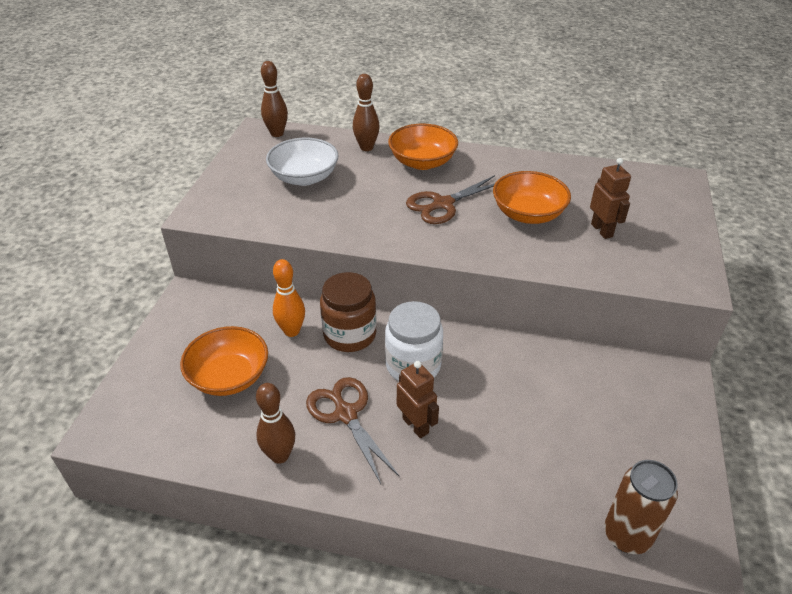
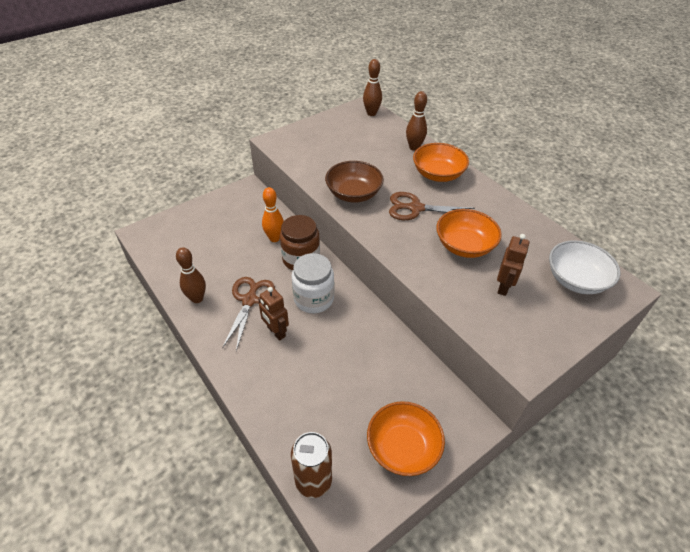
camera: 40 degrees right, 5 degrees up
orange bowl [180,326,268,396] -> orange bowl moved to [367,401,445,476]
white bowl [266,138,339,186] -> white bowl moved to [549,240,621,294]
brown robot [397,361,439,438] -> brown robot turned 135 degrees clockwise [258,287,289,341]
none -> brown bowl [325,161,384,203]

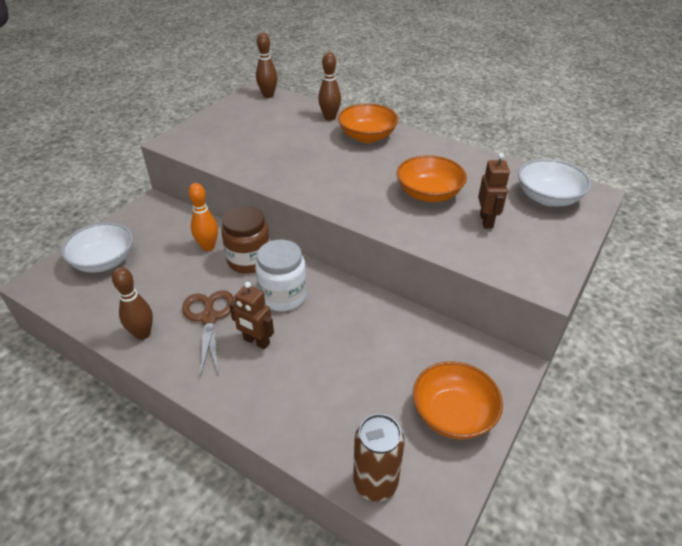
camera: 20 degrees left, 5 degrees down
brown bowl [325,161,384,203] -> none
brown scissors [389,192,475,220] -> none
none -> white bowl [61,222,133,273]

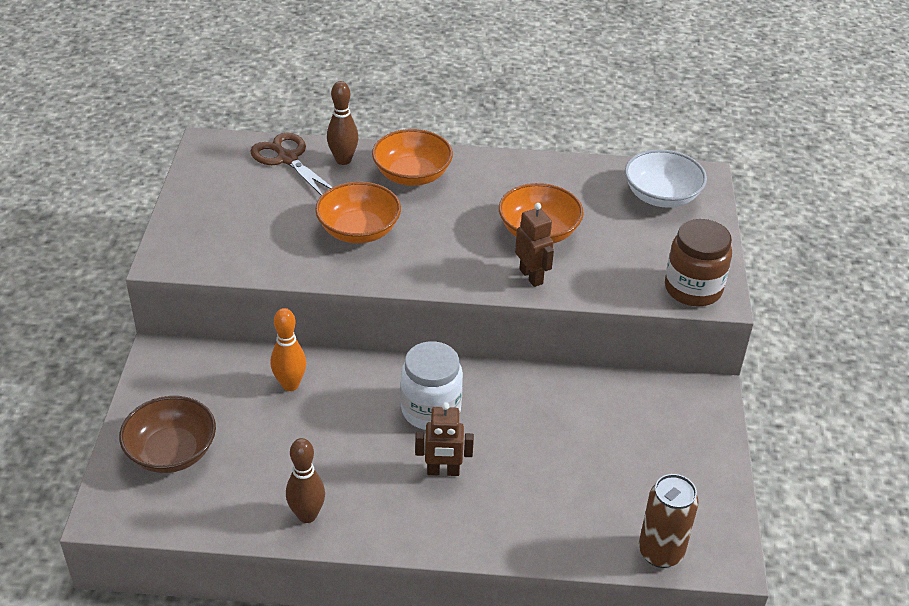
camera: 30 degrees left, 0 degrees up
white bowl [61,222,133,273] -> brown bowl [119,396,216,473]
brown scissors [182,290,235,378] -> brown scissors moved to [250,132,332,195]
brown jar [221,206,270,274] -> brown jar moved to [665,219,732,306]
brown bowling pin [256,32,278,98] -> none
orange bowl [413,361,503,440] -> orange bowl moved to [315,182,401,243]
brown robot [478,153,510,228] -> brown robot moved to [515,203,554,287]

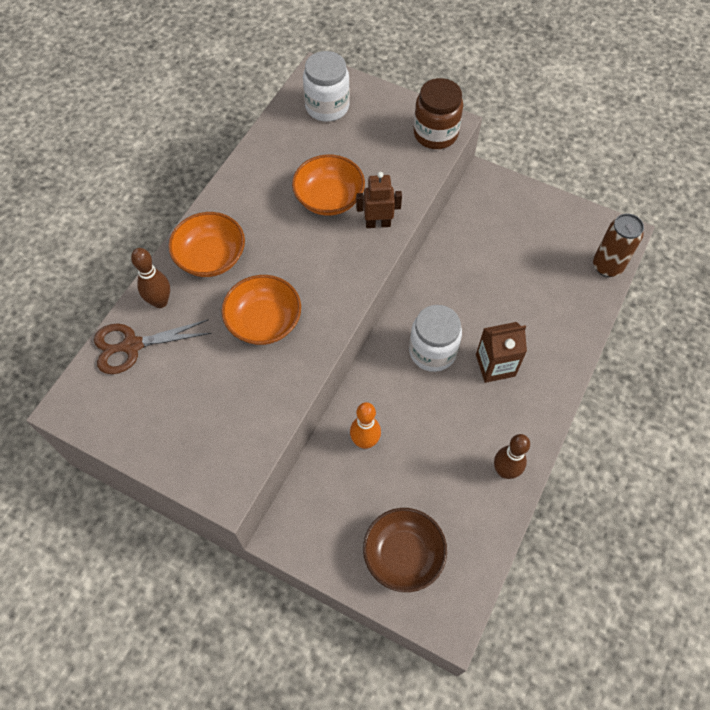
camera: 65 degrees left, 20 degrees up
brown robot [415,402,474,476] -> brown carton [476,322,527,383]
white bowl [625,149,707,208] -> white jar [303,51,350,122]

